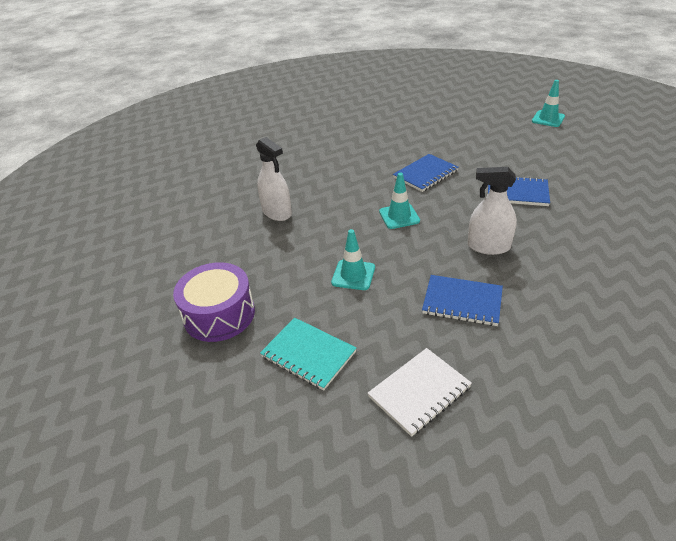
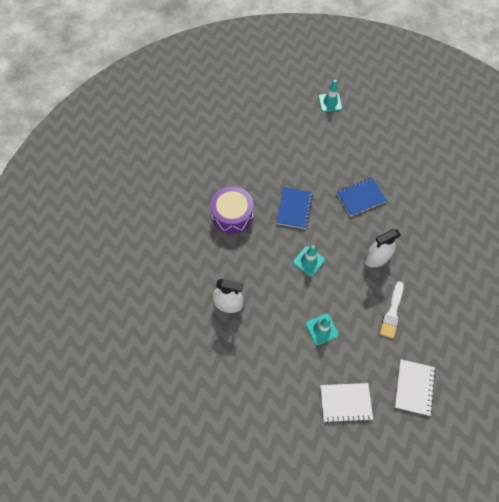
camera: 40 degrees left, 25 degrees up
purple drum [173,262,255,342] -> purple drum moved to [211,186,253,234]
turquoise notebook [260,318,356,390] -> white notebook [320,383,373,423]
blue notebook [422,275,503,326] -> white brush [379,281,404,339]

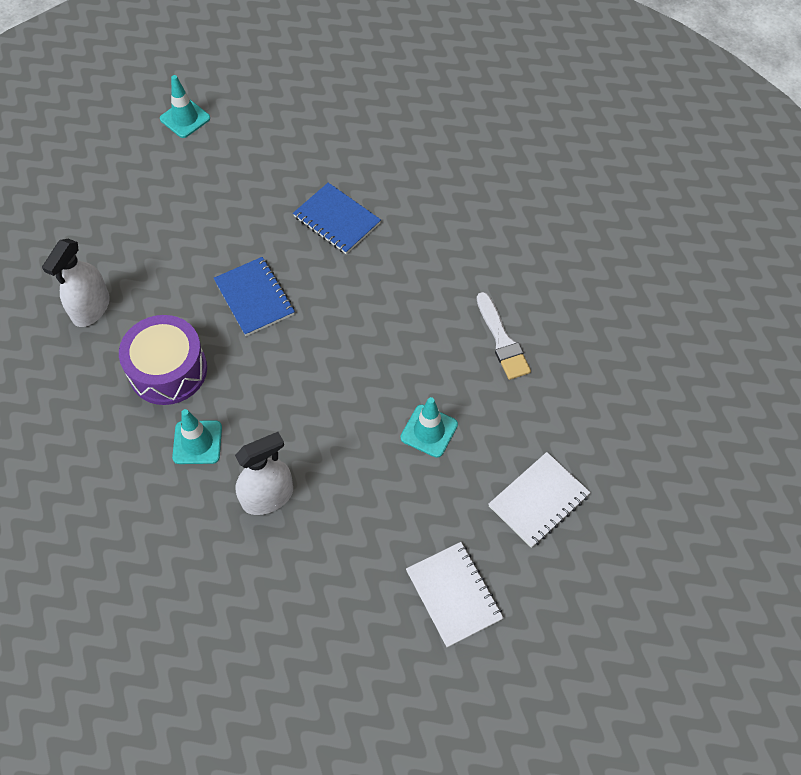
camera: 40 degrees left, 5 degrees down
turquoise traffic cone [293,245,325,276] -> turquoise traffic cone moved to [172,409,222,464]
blue notebook [336,178,387,217] -> blue notebook turned 75 degrees counterclockwise [293,183,381,254]
white spray bottle [364,229,401,267] -> white spray bottle moved to [42,239,110,327]
white notebook [395,359,436,416] -> white notebook moved to [406,542,504,648]

